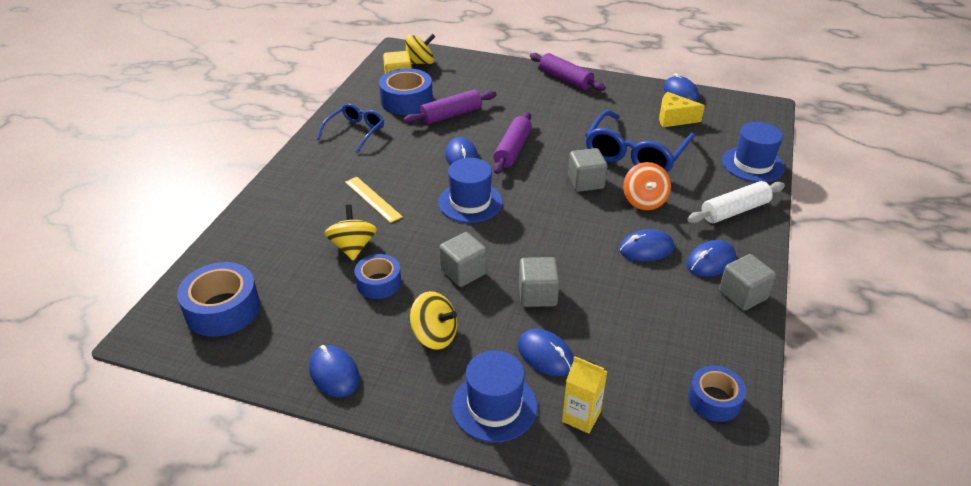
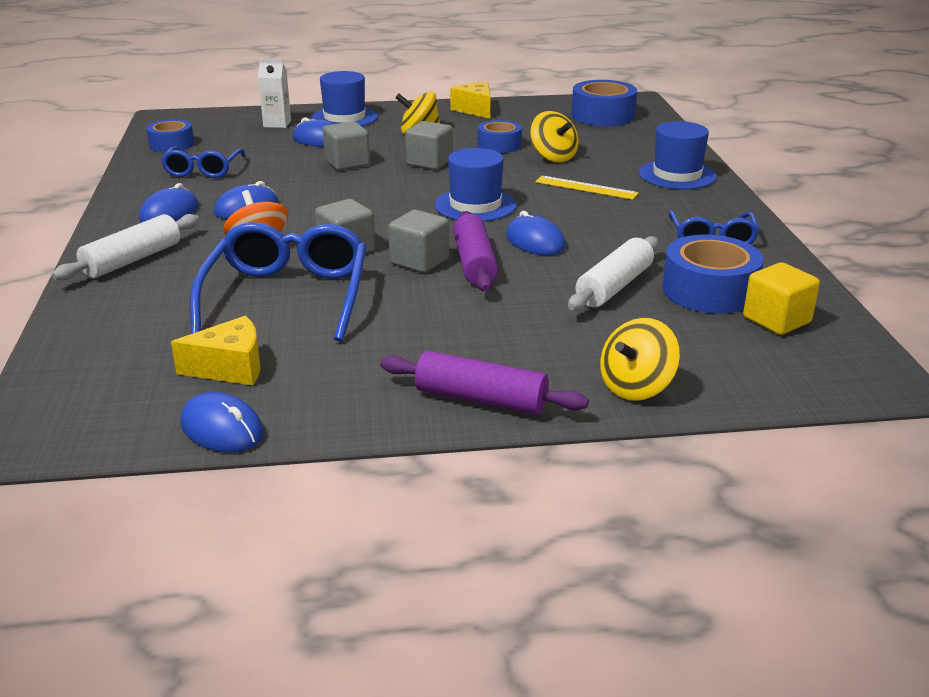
camera: 155 degrees right, 10 degrees down
blue mouse [309,345,360,397] -> yellow cheese [450,82,490,119]
purple rolling pin [403,90,497,124] -> white rolling pin [568,236,658,311]
yellow spinning top [406,34,435,64] -> yellow spinning top moved to [600,318,680,401]
yellow carton [562,356,608,434] -> white carton [258,58,291,128]
grey cube [719,254,776,311] -> grey cube moved to [388,210,449,273]
blue hat [722,122,785,182] -> blue hat moved to [639,121,717,189]
none -> blue glasses [161,146,246,178]

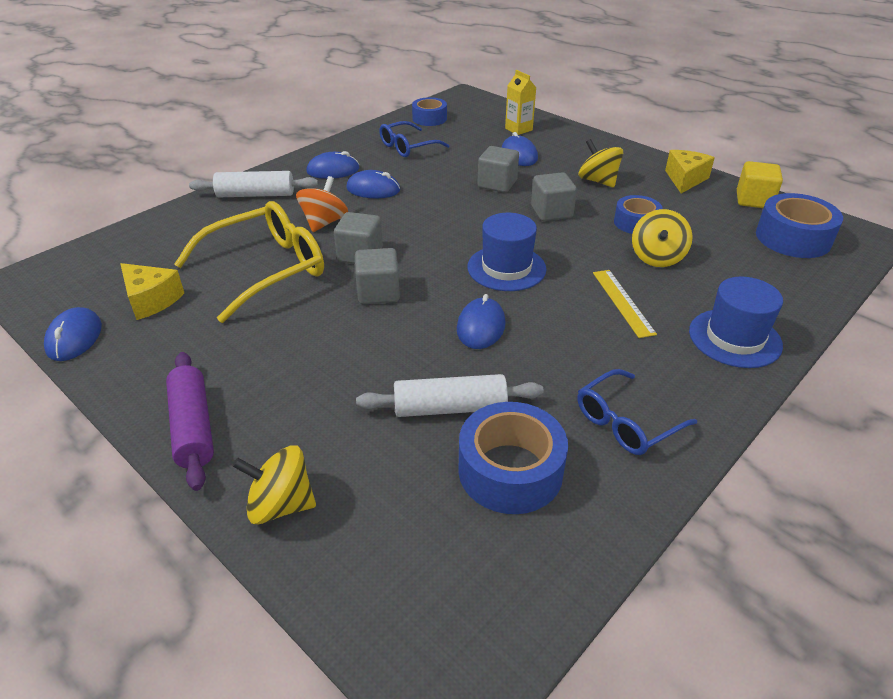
camera: 50 degrees right, 10 degrees up
blue glasses [190,222,366,342] -> yellow glasses [174,201,324,323]
white carton [258,58,291,128] -> yellow carton [505,70,536,135]
blue hat [311,71,378,126] -> none
purple rolling pin [453,211,498,291] -> none
yellow cube [743,262,820,335] -> yellow cube moved to [737,161,783,208]

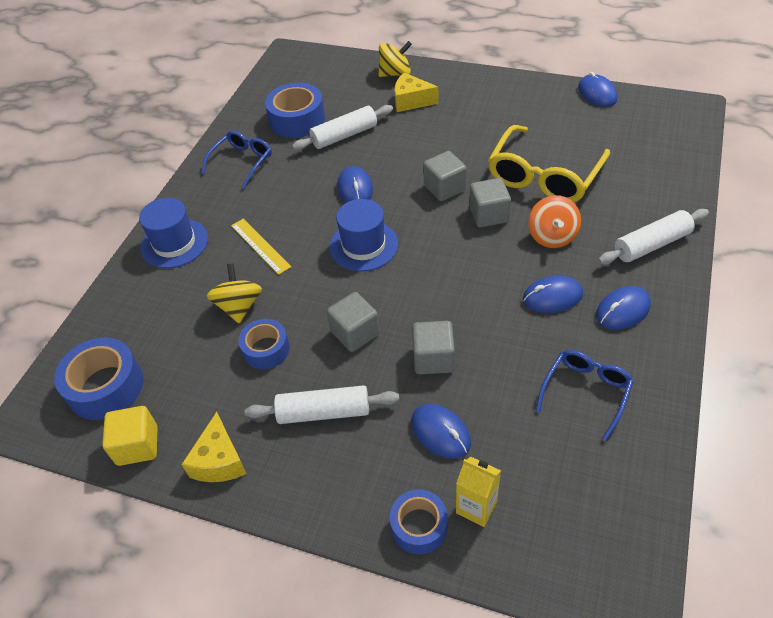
camera: 160 degrees right, 10 degrees up
yellow cheese [120,263,184,320] -> yellow cheese moved to [394,73,439,112]
purple rolling pin [166,352,214,491] -> none
blue tape [412,97,447,126] -> blue tape moved to [390,489,448,554]
yellow spinning top [578,139,623,188] -> white rolling pin [245,385,399,424]

